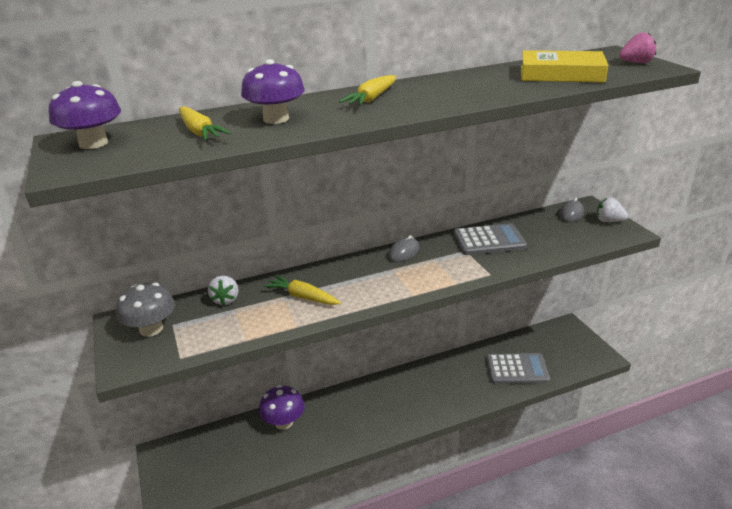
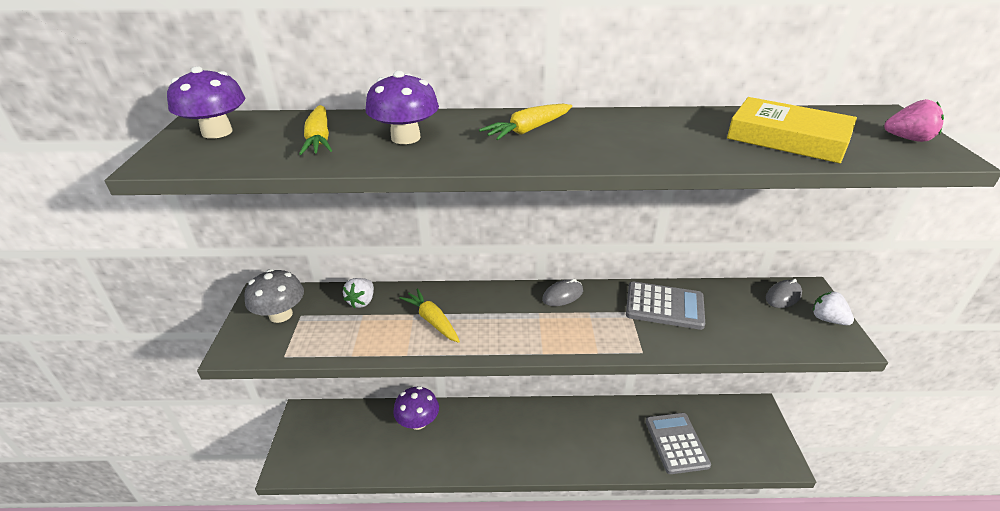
camera: 20 degrees right, 5 degrees up
grey calculator [486,353,550,384] -> grey calculator turned 120 degrees counterclockwise [645,413,711,474]

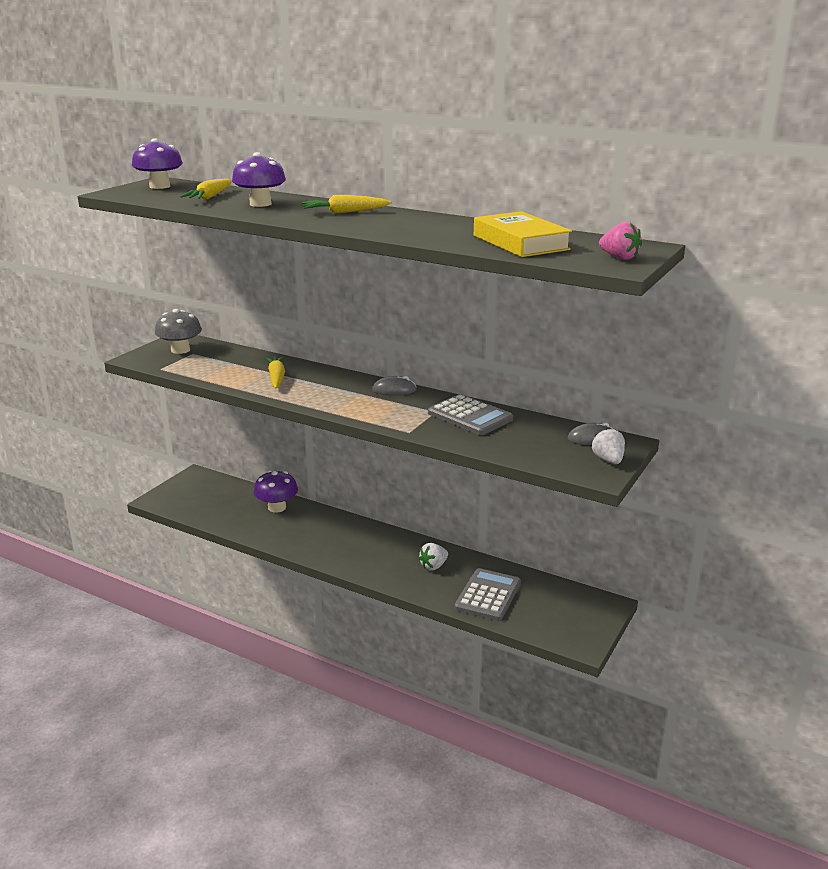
camera: 30 degrees right, 10 degrees down
white strawberry [343,278,374,308] -> white strawberry moved to [418,543,448,570]

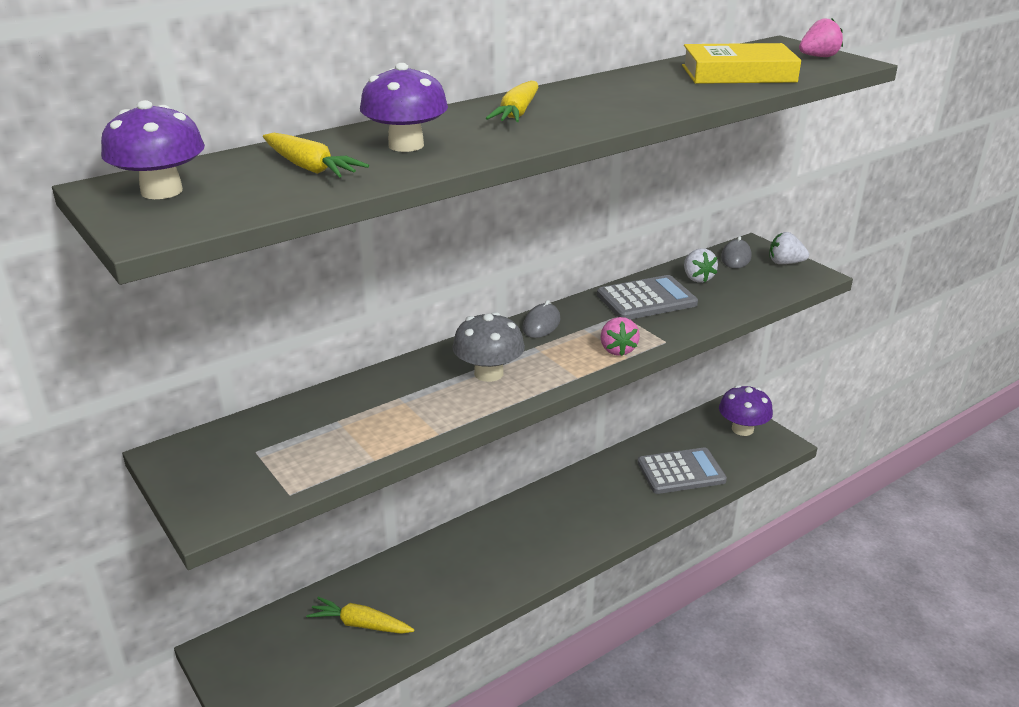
camera: 65 degrees left, 5 degrees up
grey mushroom [155,309,202,354] -> grey mushroom moved to [452,312,525,382]
purple mushroom [254,471,298,512] -> purple mushroom moved to [719,385,773,436]
yellow carrot [265,356,285,389] -> yellow carrot moved to [306,597,414,634]
white strawberry [418,543,448,570] -> white strawberry moved to [684,248,718,283]
grey calculator [455,568,521,621] -> grey calculator turned 120 degrees clockwise [637,447,727,494]
none -> pink strawberry [601,317,640,356]

